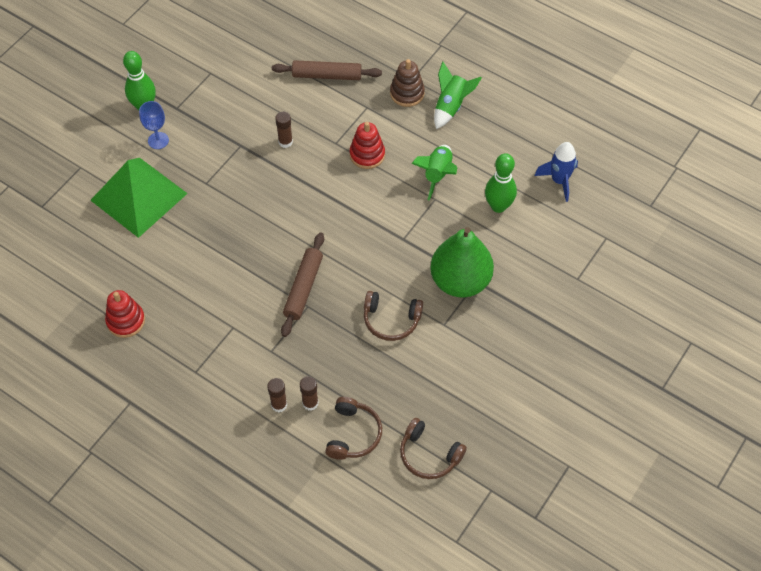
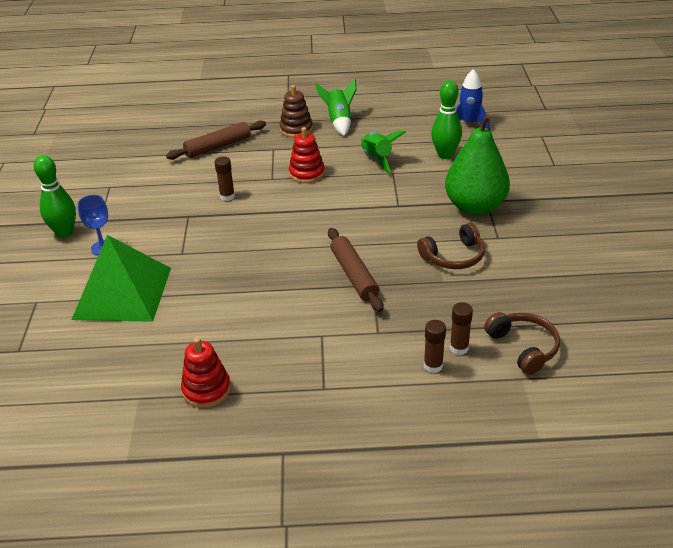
camera: 35 degrees left, 20 degrees down
brown headphones [400,418,467,479] -> none

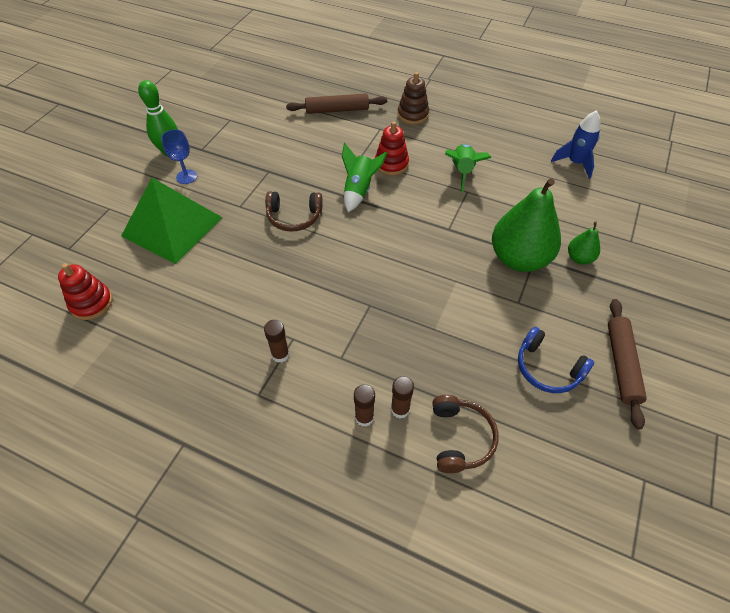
camera: 25 degrees right, 15 degrees up
red stacking toy [181,338,231,408] -> red stacking toy moved to [58,263,113,320]
brown glue stick [214,156,235,201] -> brown glue stick moved to [264,320,289,363]
green rocket [315,80,356,136] -> green rocket moved to [342,143,387,212]
brown rolling pin [328,228,383,312] -> brown rolling pin moved to [608,299,647,430]
brown headphones [417,223,485,269] -> brown headphones moved to [265,191,323,232]
green bowling pin [431,80,462,159] -> none
none -> blue headphones [518,327,594,393]
none -> green pear [568,221,600,264]

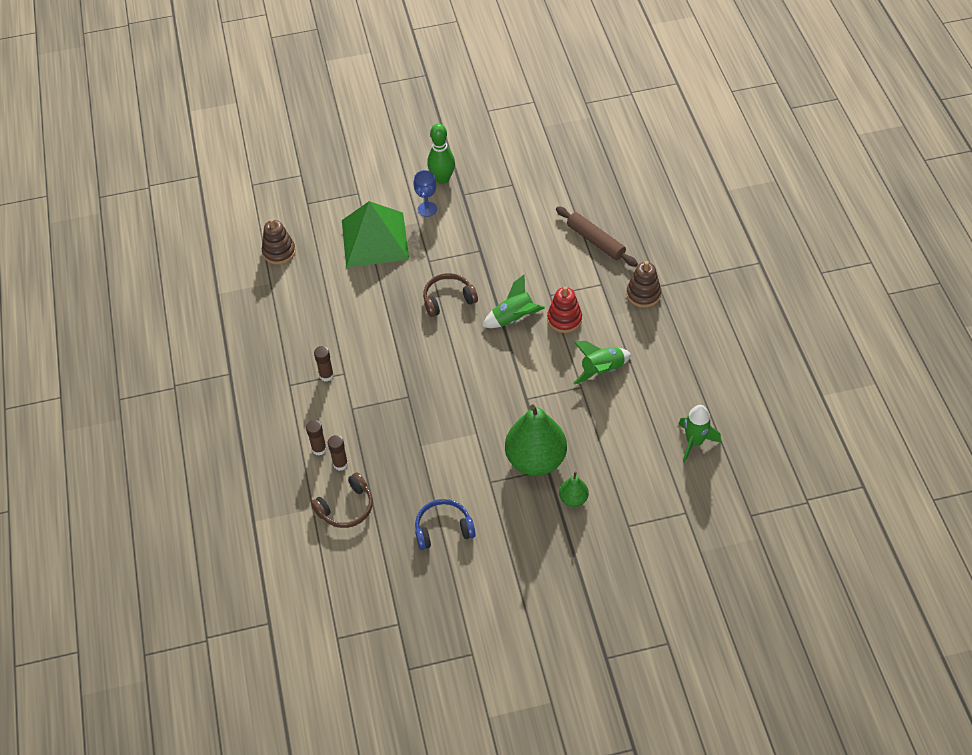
camera: 55 degrees right, 0 degrees up
red stacking toy [58,263,113,320] -> brown stacking toy [262,219,296,265]
brown headphones [265,191,323,232] -> brown headphones turned 105 degrees clockwise [423,273,478,317]
blue headphones [518,327,594,393] -> blue headphones turned 75 degrees clockwise [415,499,476,550]
blue rocket [551,110,601,179] -> green rocket [678,405,721,463]
brown rolling pin [608,299,647,430] -> none

